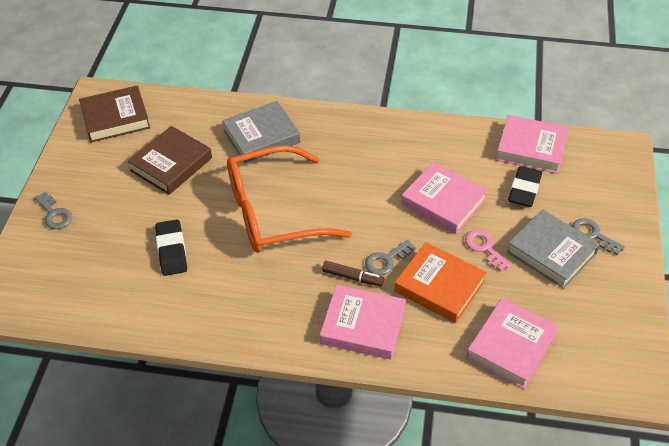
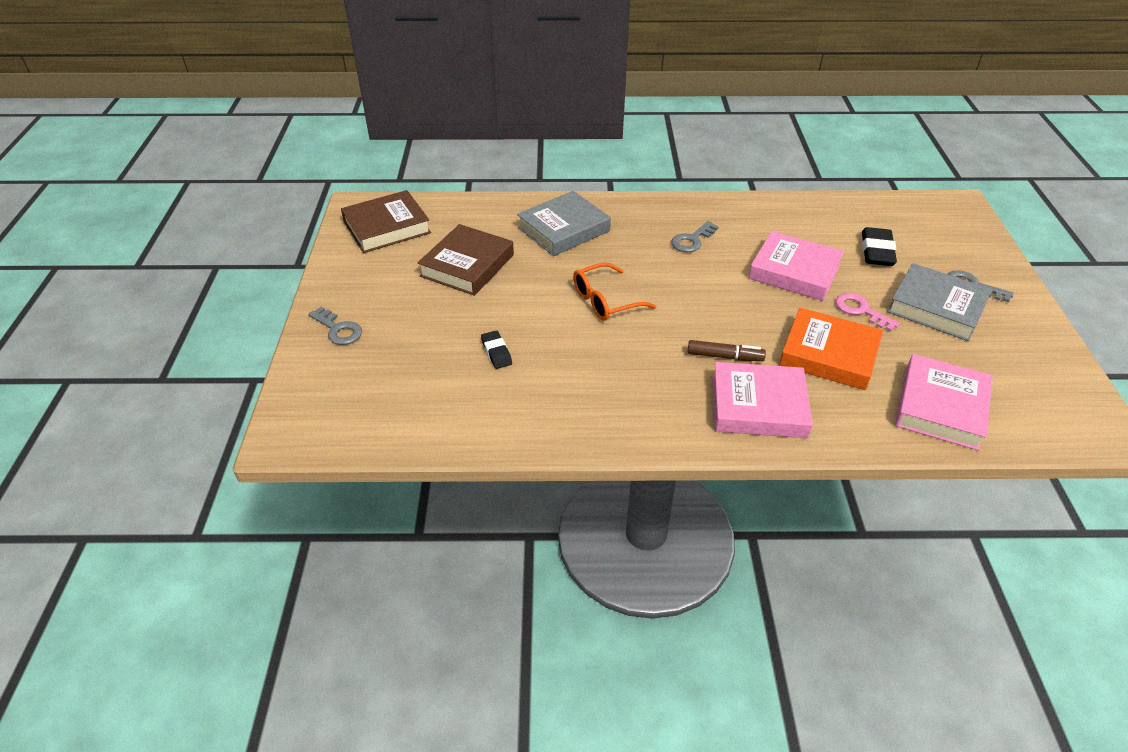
camera: 10 degrees left, 5 degrees down
black eraser [155,219,187,276] -> black eraser [481,330,512,369], size x0.60
orange glasses [227,145,352,253] -> orange glasses [573,262,656,321], size x0.51
grey key [365,240,416,275] -> grey key moved to [671,221,719,252]
pink book [496,115,569,174] -> none

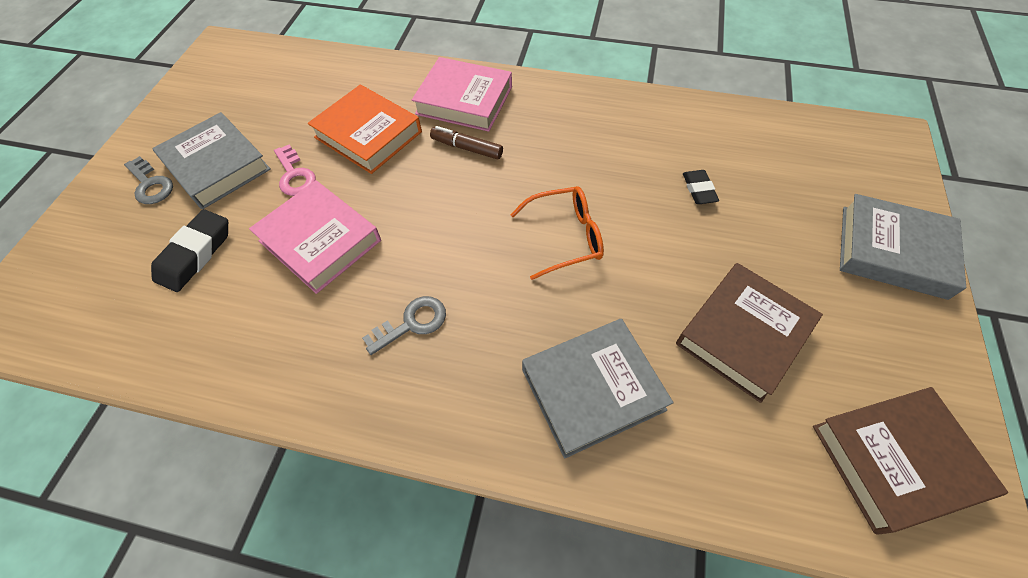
camera: 165 degrees left, 15 degrees up
grey key [309,307,362,345] -> grey book [840,194,966,300]
pink book [895,354,993,451] -> none

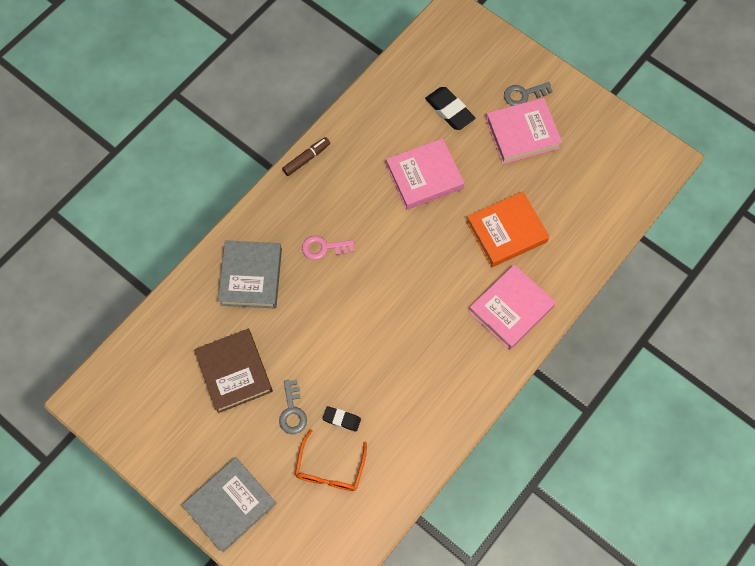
camera: 115 degrees right, 10 degrees up
grey book [152,112,271,209] -> pink book [486,98,562,164]
pink key [274,144,316,196] -> pink key moved to [302,236,355,260]
grey key [362,296,446,355] -> grey key moved to [279,380,307,434]
brown marker [430,126,503,160] -> brown marker moved to [282,137,330,176]
orange glasses [510,186,604,280] -> orange glasses moved to [295,429,367,491]
brown book [813,387,1008,535] -> none

